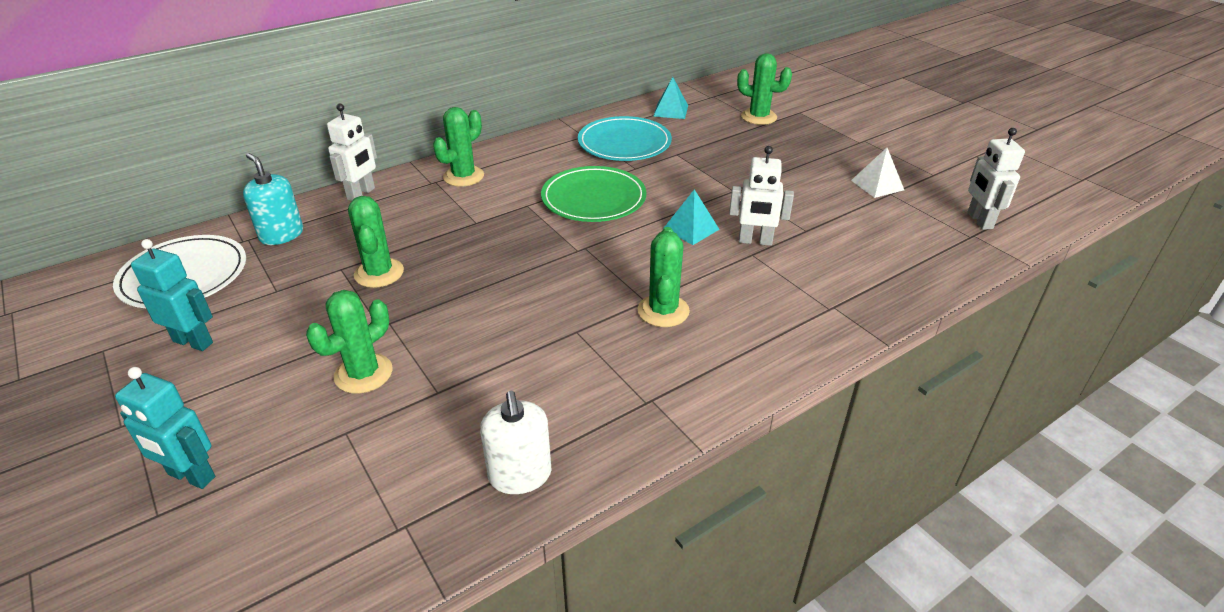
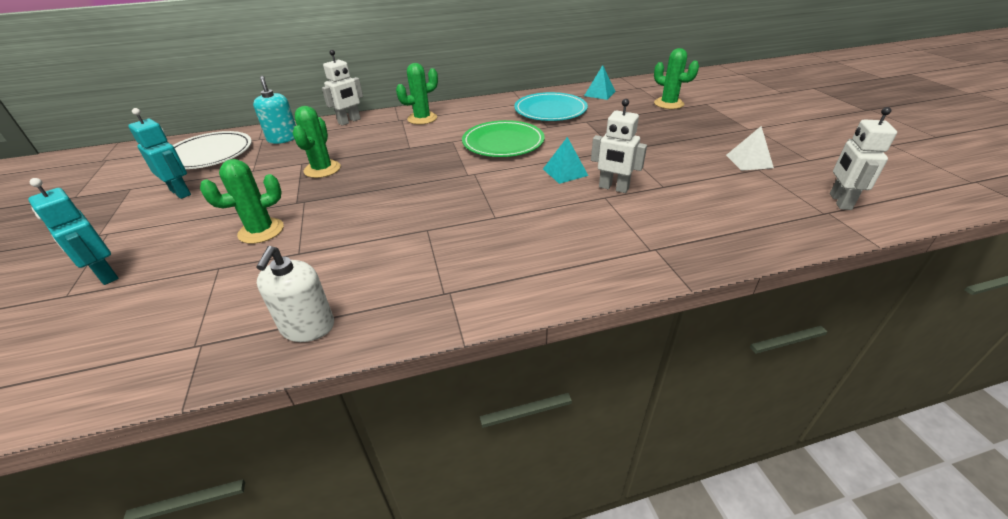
camera: 20 degrees right, 0 degrees up
green cactus [638,227,690,327] -> none

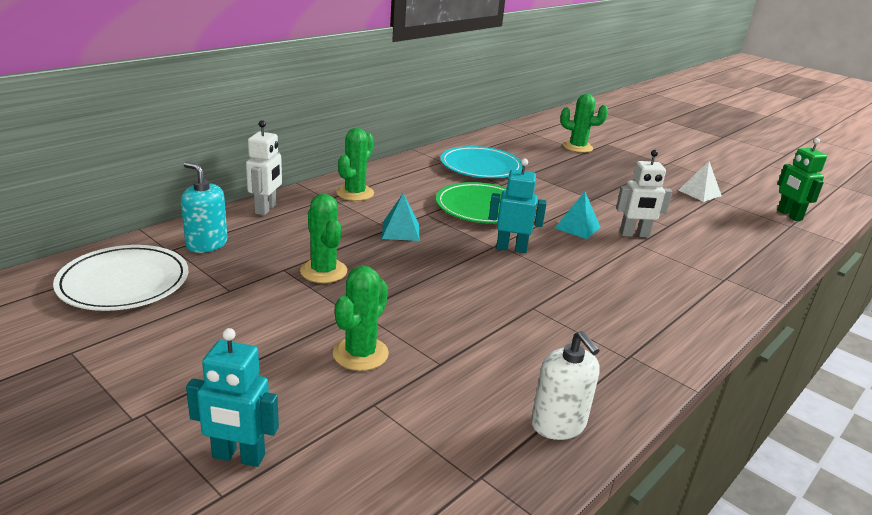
camera: 35 degrees left, 10 degrees down
turquoise robot [128,108,191,199] -> turquoise robot moved to [489,158,547,253]
turquoise pyramid [584,65,616,100] -> turquoise pyramid moved to [382,193,420,241]
white robot [830,107,897,210] -> green robot [777,138,827,221]

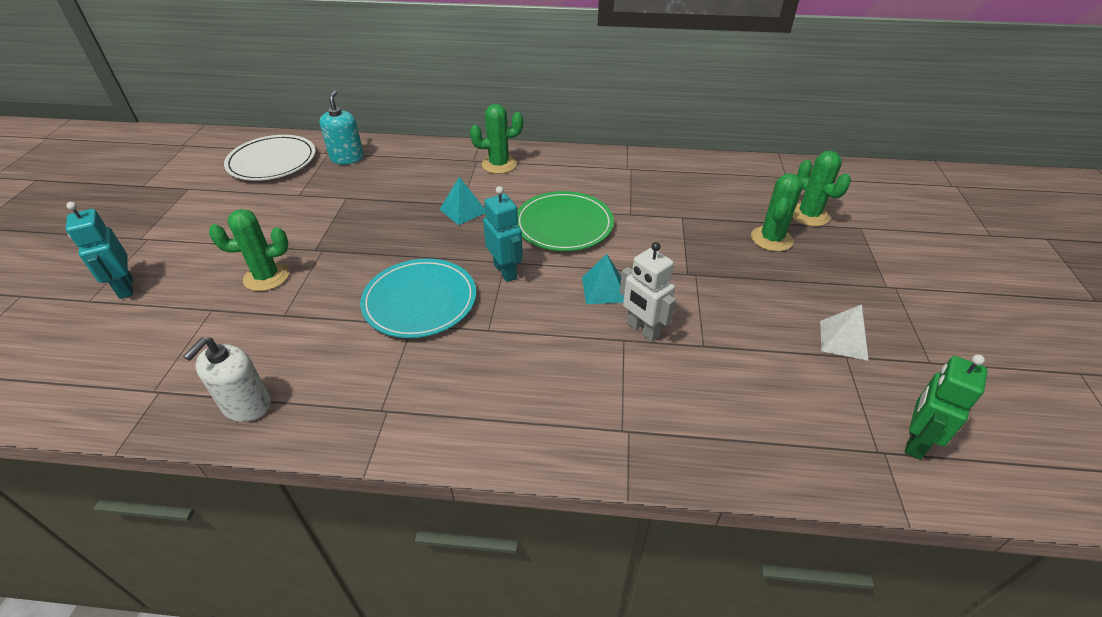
camera: 55 degrees right, 15 degrees up
white robot [246,120,282,215] -> none
green cactus [300,194,347,283] -> green cactus moved to [751,173,803,252]
turquoise plate [440,146,523,178] -> turquoise plate moved to [360,259,476,338]

